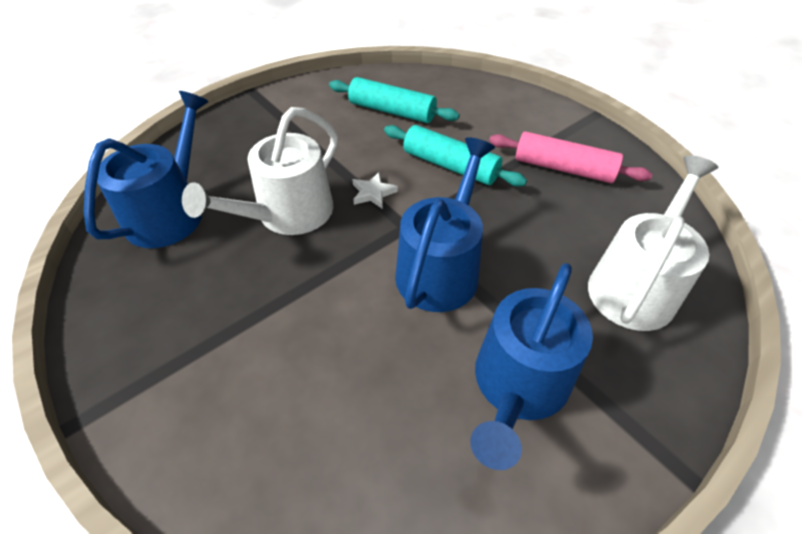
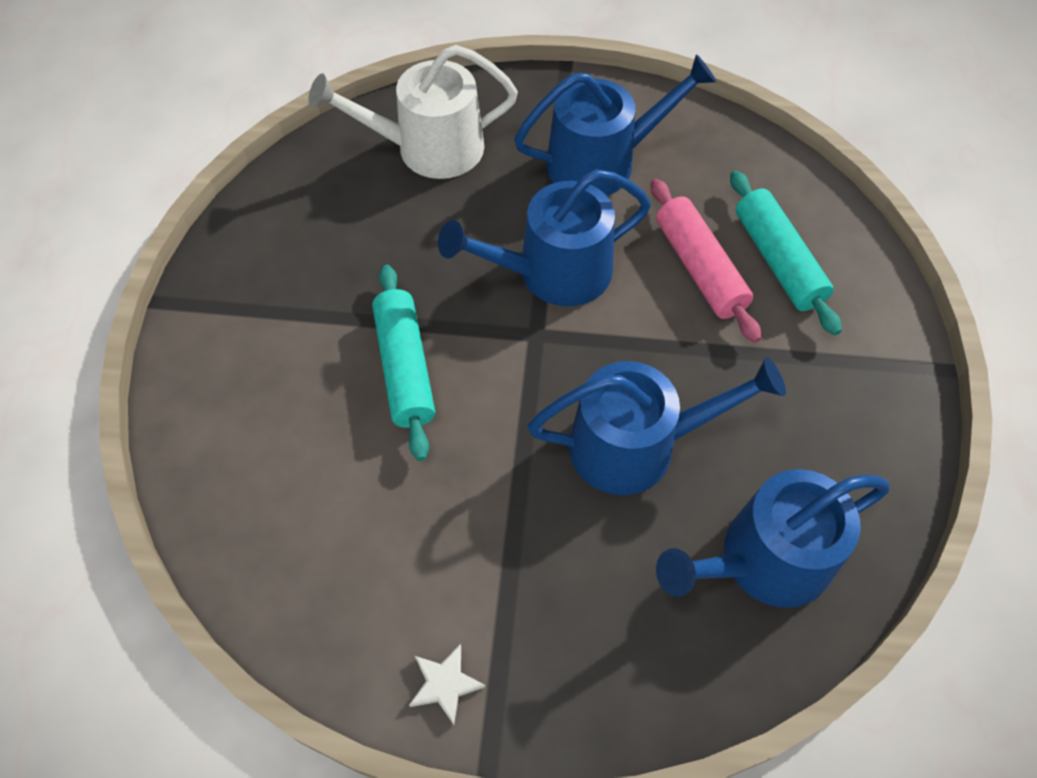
camera: 135 degrees left, 10 degrees up
white watering can [182,107,338,235] -> blue watering can [528,357,786,495]
turquoise rolling pin [329,77,460,123] -> turquoise rolling pin moved to [730,171,842,335]
white star [352,172,398,209] -> white star moved to [409,644,485,725]
pink rolling pin [489,131,653,183] -> pink rolling pin moved to [651,179,762,343]

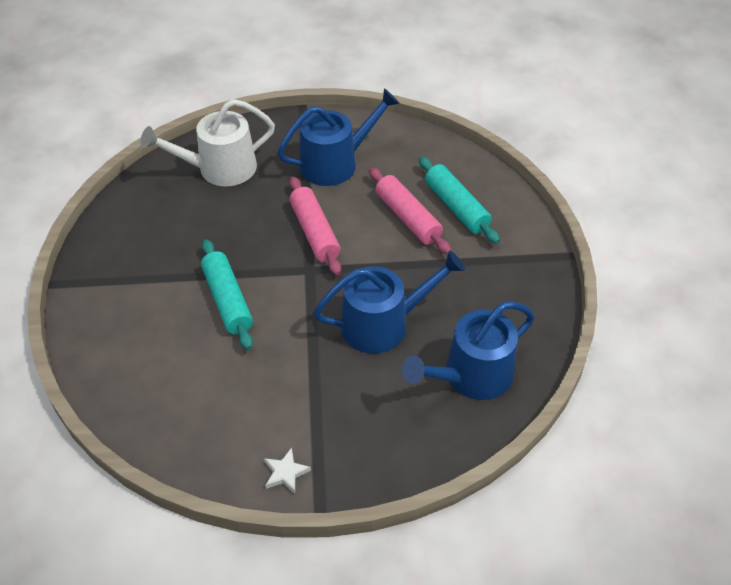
camera: 10 degrees left, 10 degrees down
blue watering can [438,169,651,306] -> pink rolling pin [289,177,341,275]

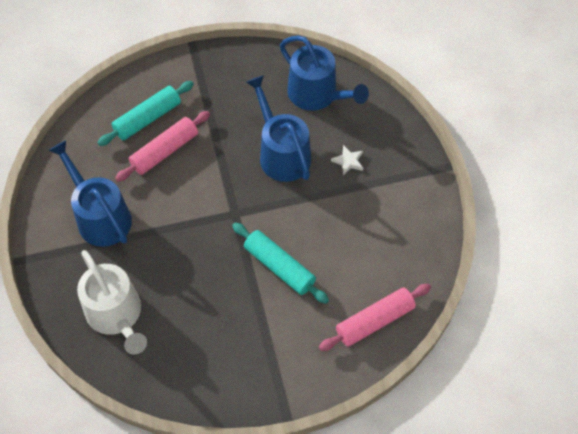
camera: 100 degrees left, 10 degrees up
turquoise rolling pin [201,239,253,350] -> turquoise rolling pin turned 75 degrees clockwise [232,222,329,304]
white star [264,448,311,494] -> white star moved to [331,145,363,176]
pink rolling pin [289,177,341,275] -> pink rolling pin moved to [319,284,431,351]

